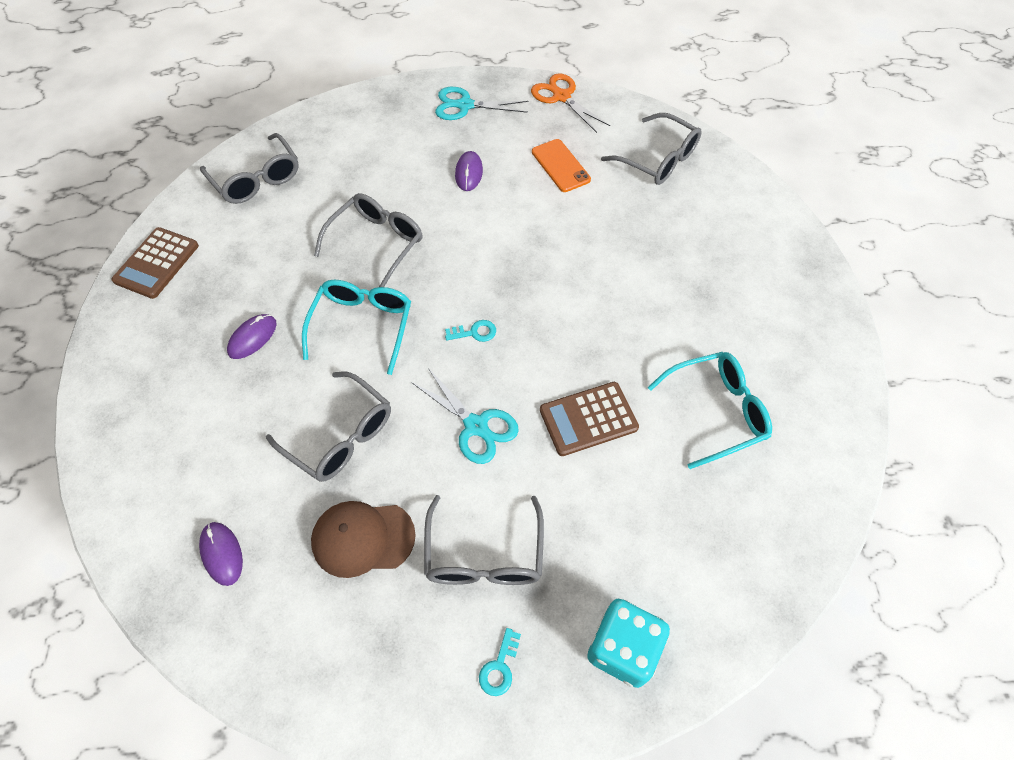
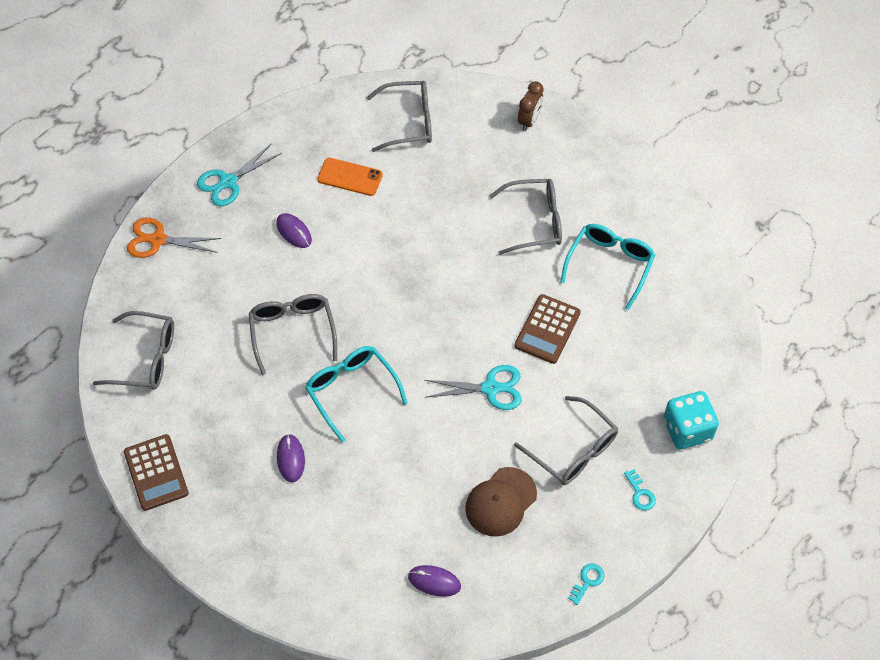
camera: 45 degrees left, 0 degrees up
grey glasses [266,371,391,482] -> grey glasses moved to [490,179,562,255]
turquoise key [445,320,496,342] -> turquoise key moved to [568,564,605,605]
orange scissors [531,73,610,133] -> orange scissors moved to [127,218,221,258]
none -> brown clock [518,81,544,131]

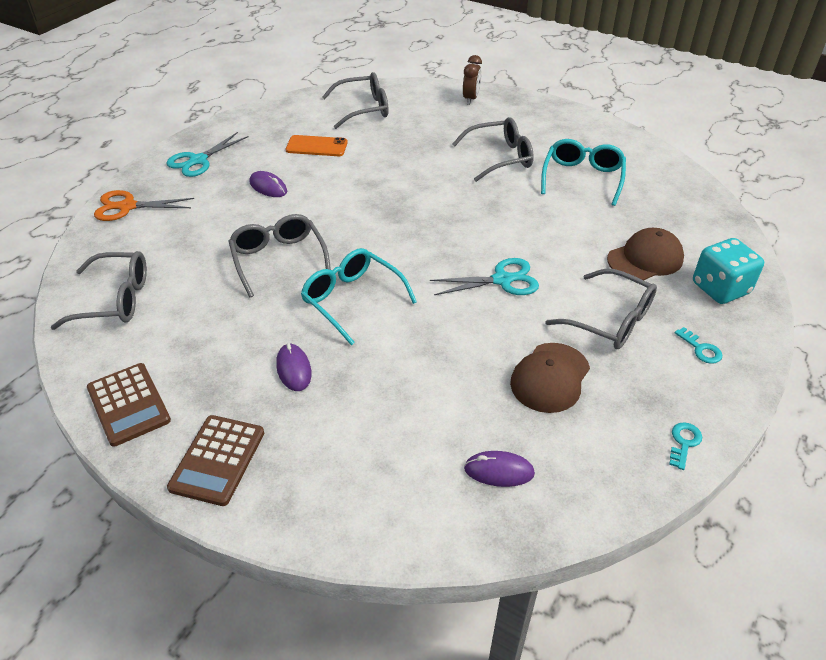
camera: 10 degrees left, 15 degrees down
brown calculator [515,294,581,364] -> brown calculator moved to [167,415,264,506]
none -> brown cap [607,228,684,280]

